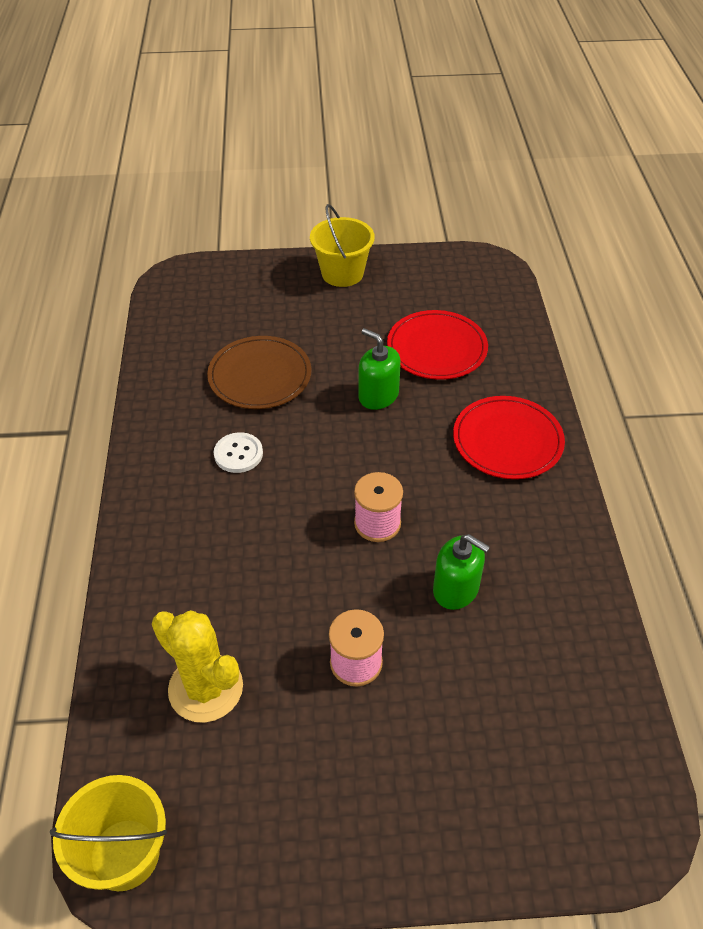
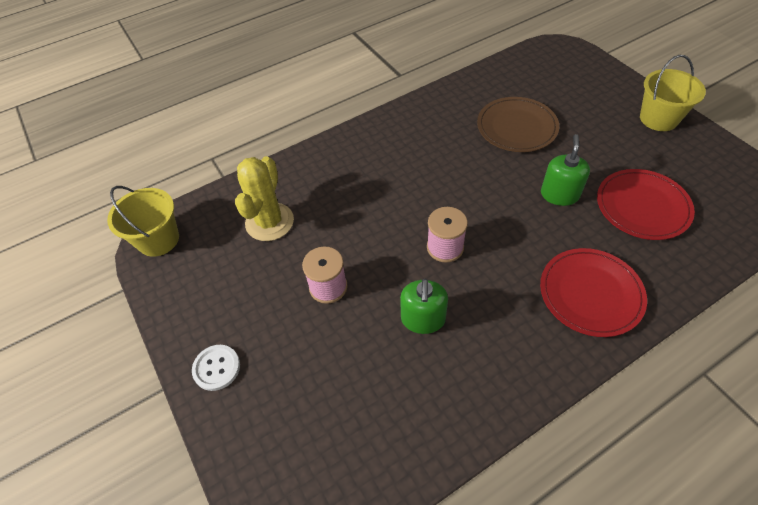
camera: 65 degrees right, 5 degrees up
white button [214,432,263,473] -> white button moved to [192,345,240,391]

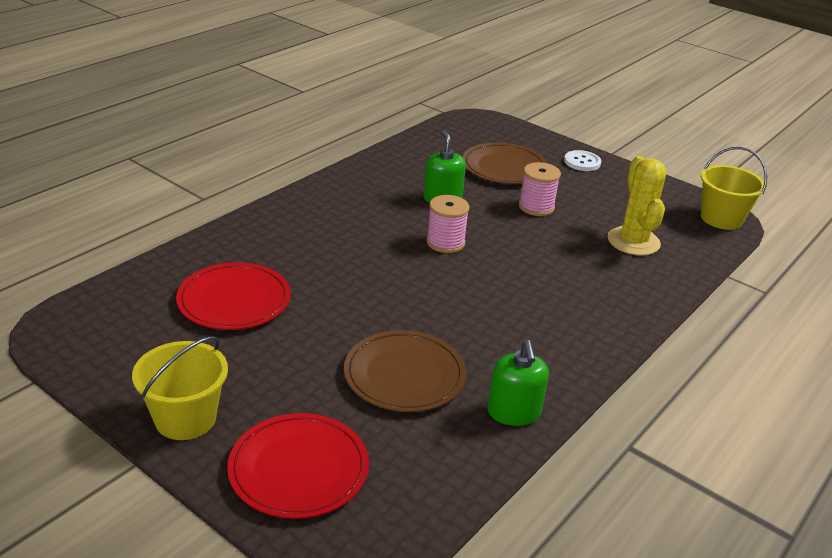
camera: 155 degrees right, 20 degrees down
red plate [540,248,647,337] -> red plate moved to [227,413,369,519]
green soap dispenser [541,134,590,206] -> green soap dispenser moved to [487,340,549,426]
none -> brown plate [463,143,547,184]

